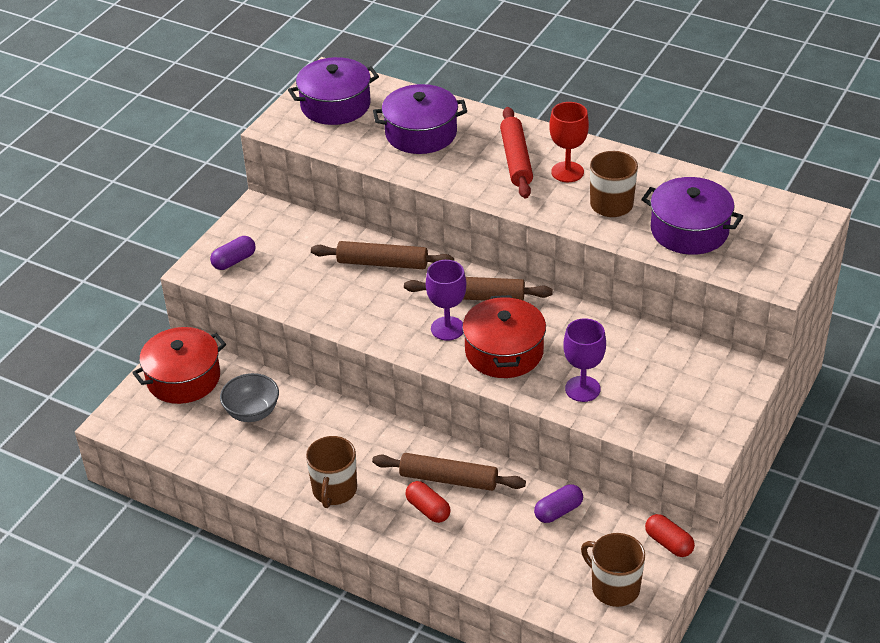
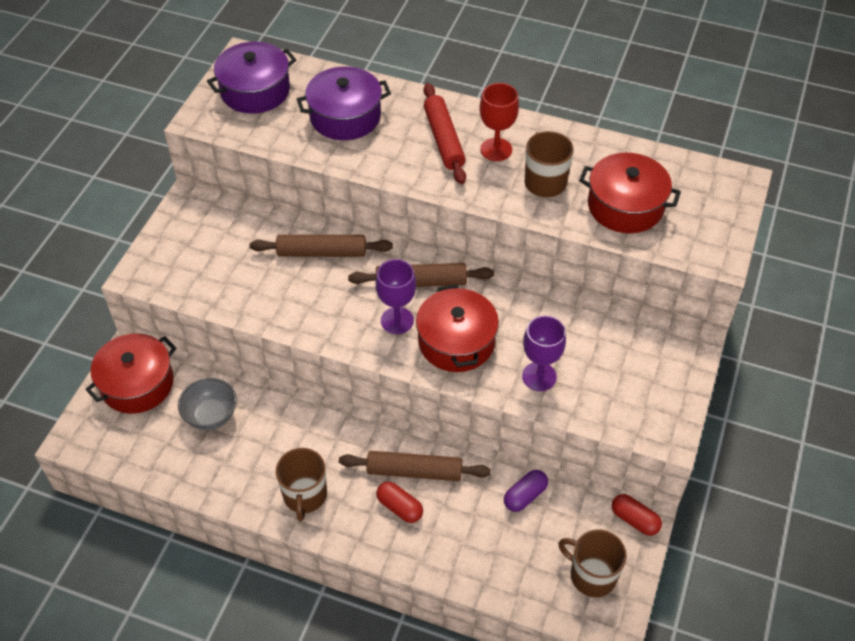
camera: 10 degrees left, 10 degrees up
purple capsule [210,236,256,270] -> none
purple pot [641,177,743,255] -> red pot [579,153,681,233]

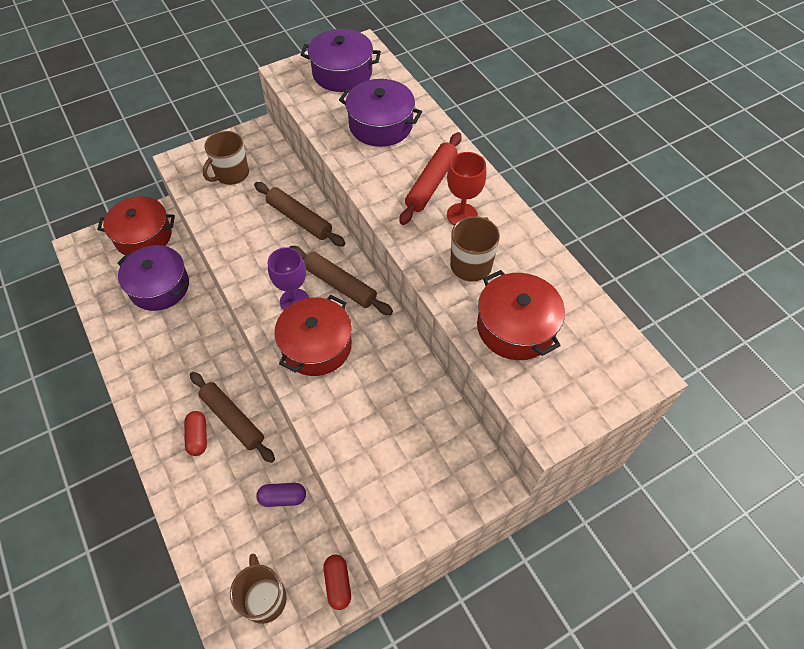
camera: 40 degrees right, 5 degrees up
grey bowl [178,378,237,430] -> purple pot [118,245,189,311]
brown mug [276,448,327,522] -> brown mug moved to [202,131,249,185]
purple goblet [522,315,566,391] -> none

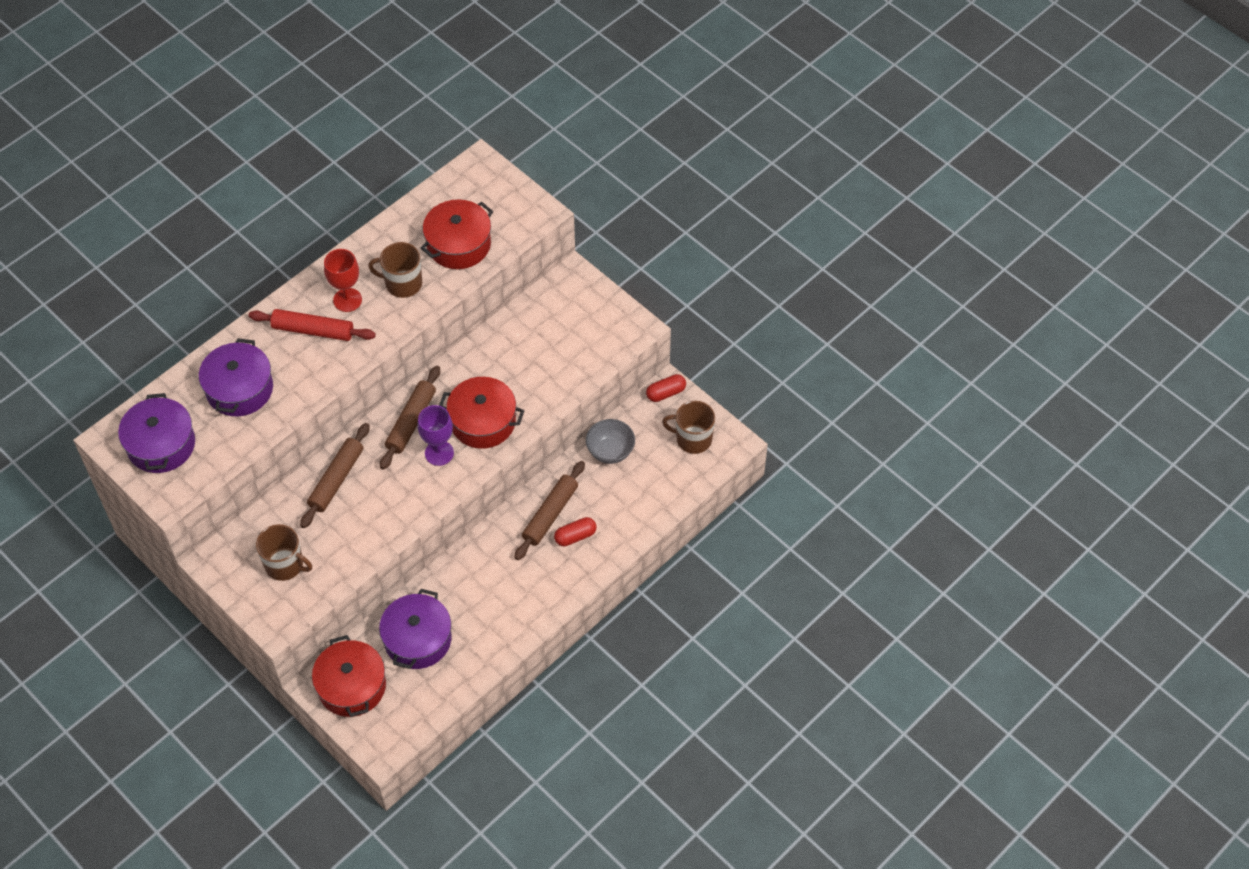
camera: 105 degrees left, 0 degrees up
brown mug [230,554,287,624] -> brown mug turned 45 degrees clockwise [662,401,715,454]
purple capsule [256,483,306,507] -> grey bowl [586,419,635,464]

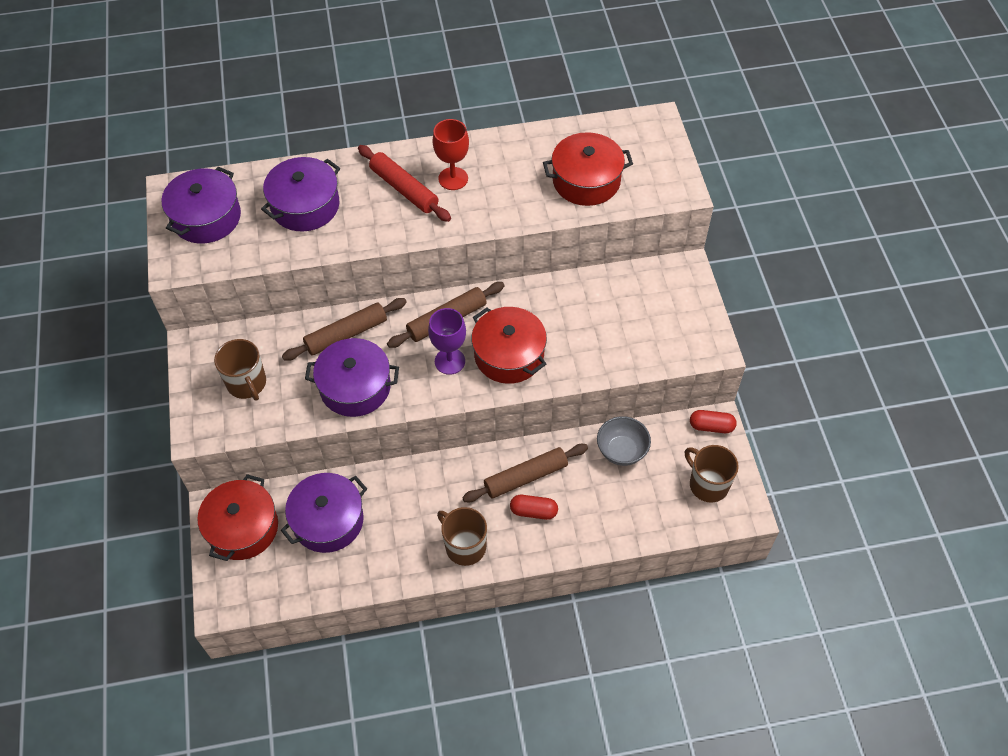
camera: 35 degrees right, 0 degrees up
brown mug [368,242,422,298] -> brown mug moved to [437,507,487,566]
none -> purple pot [305,338,399,417]

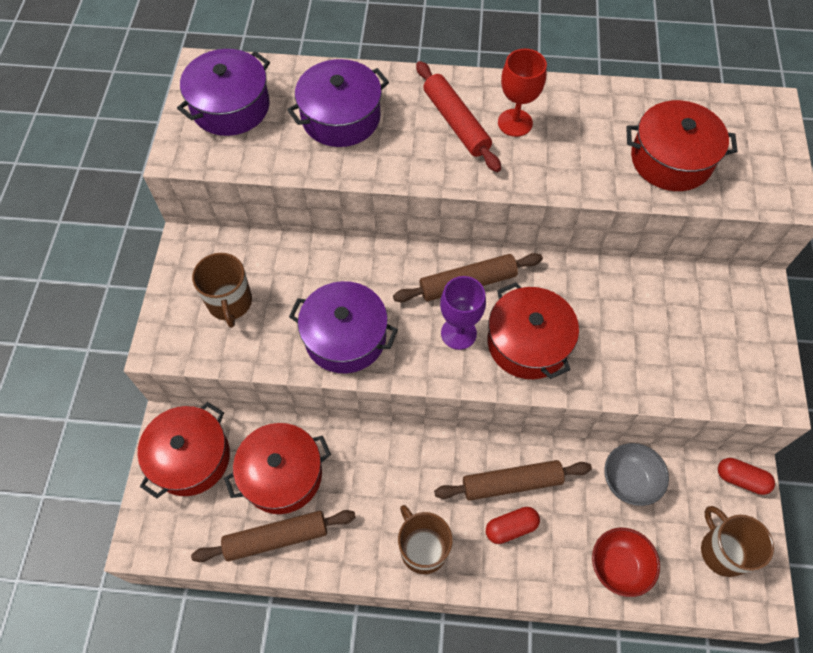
camera: 15 degrees right, 5 degrees up
purple pot [281,473,367,553] -> red pot [224,423,331,514]
brown rolling pin [282,298,407,361] -> brown rolling pin moved to [191,510,356,562]
red capsule [510,495,558,520] -> red capsule turned 45 degrees counterclockwise [486,507,540,544]
none -> red bowl [592,528,660,597]

